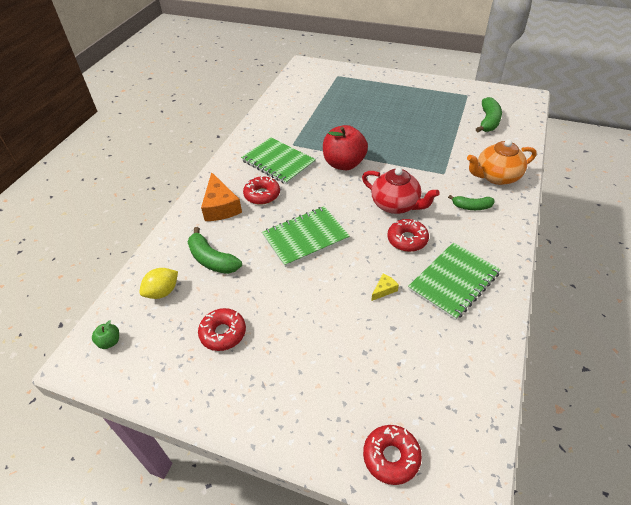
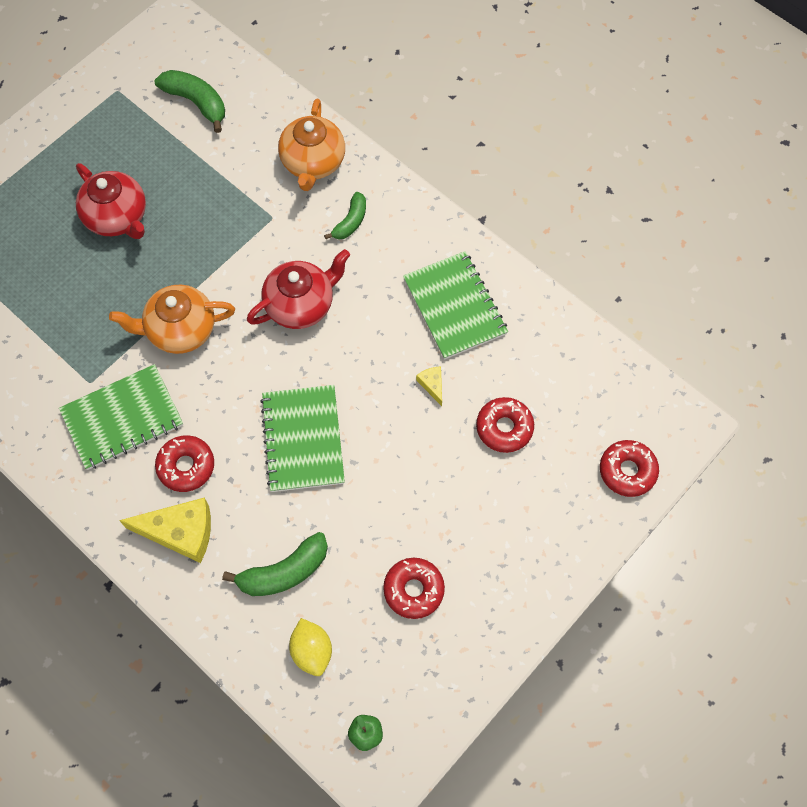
camera: 70 degrees left, 20 degrees up
orange cheese [201,172,242,221] -> yellow cheese [119,498,211,563]
red apple [323,125,368,170] -> orange teapot [109,285,235,354]
red donut [387,219,429,252] -> red donut moved to [476,397,534,453]
none -> red teapot [76,163,146,239]

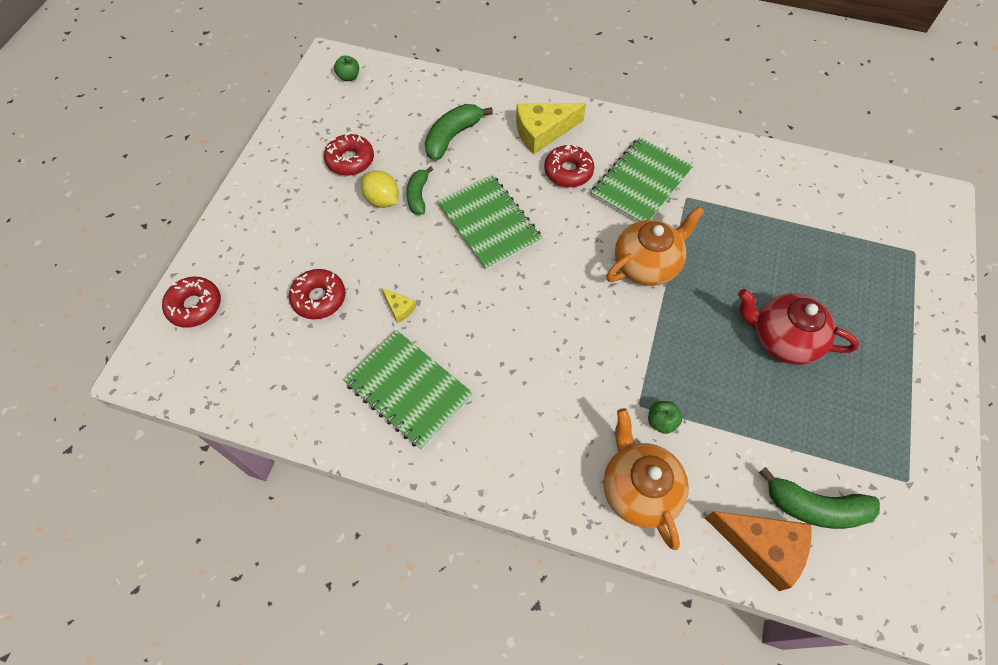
camera: 155 degrees right, 5 degrees down
red teapot [247,249,350,329] -> none
yellow lemon [289,618,332,676] -> yellow lemon moved to [361,170,399,208]
green banana [324,192,366,240] -> green banana moved to [406,166,433,215]
none -> green apple [648,401,682,434]
none -> orange cheese [705,511,812,591]

